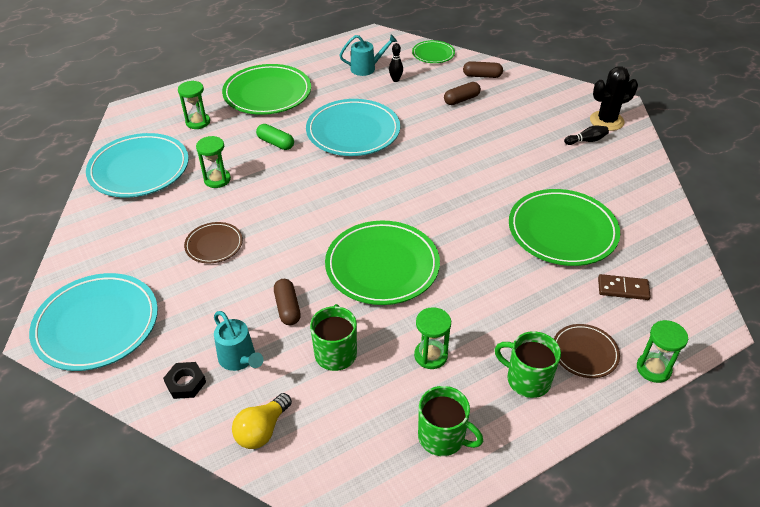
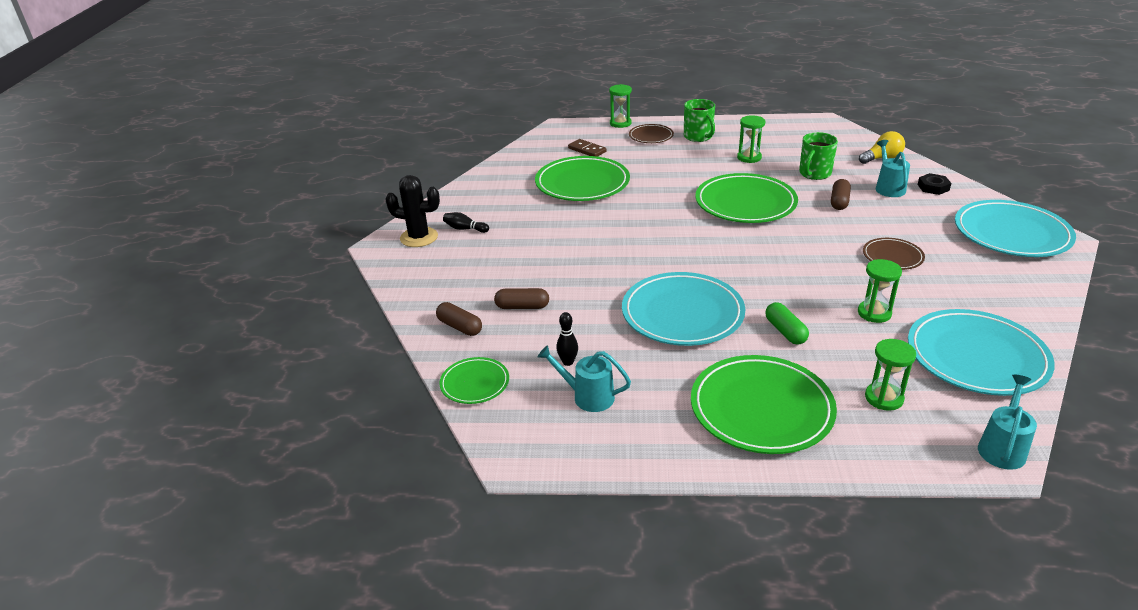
camera: 145 degrees left, 10 degrees down
green mug [418,386,483,456] -> none
none -> turquoise watering can [978,375,1037,470]

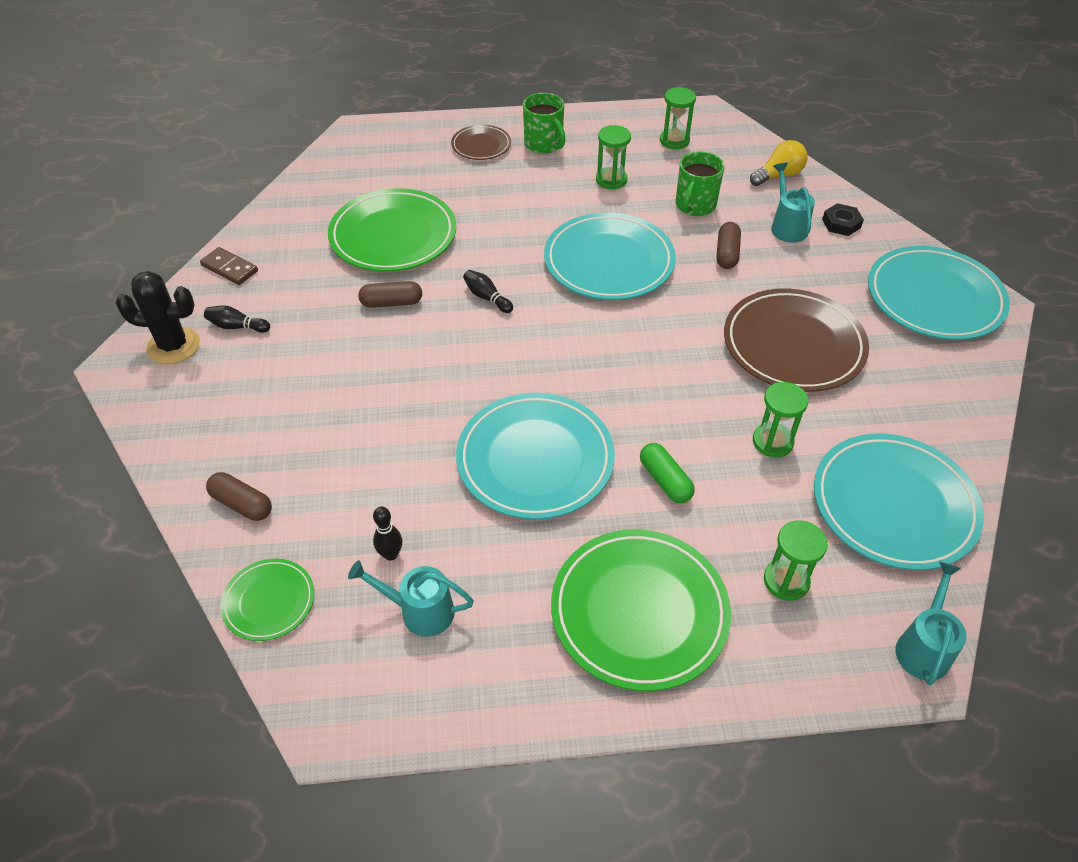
camera: 10 degrees left, 15 degrees up
brown capsule [494,288,549,309] -> brown capsule moved to [358,281,422,308]
brown domino [568,139,607,157] -> brown domino moved to [200,247,258,285]
green hourglass [609,84,632,128] -> green hourglass moved to [660,87,696,149]
green plate [695,173,798,223] -> turquoise plate [544,212,676,300]
brown plate [863,238,925,270] -> brown plate [724,288,869,392], size x1.92
none -> black bowling pin [463,270,513,313]

